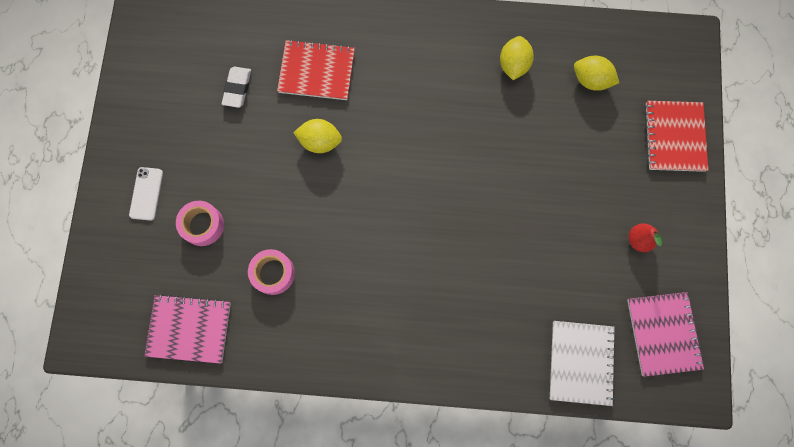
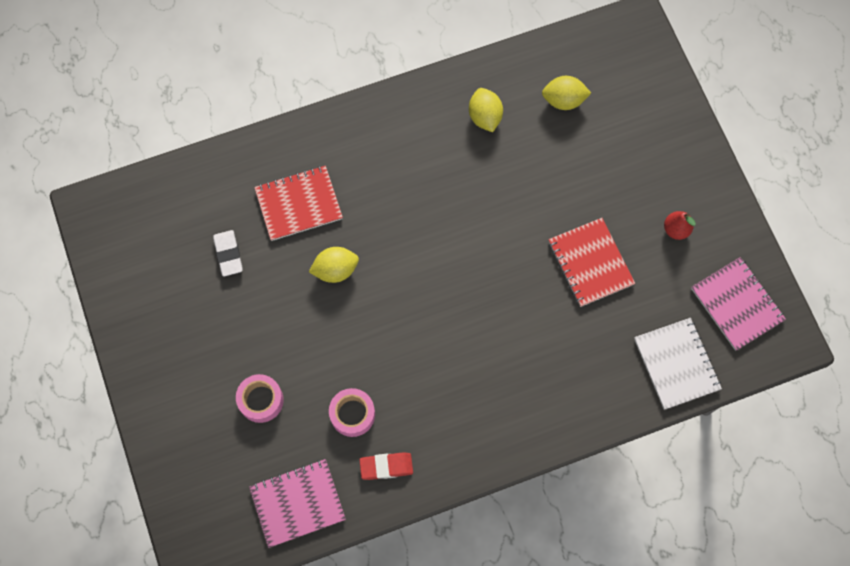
camera: 25 degrees left, 5 degrees down
white phone [129,167,163,221] -> none
red notebook [644,101,708,172] -> red notebook moved to [548,218,635,307]
none -> red eraser [360,452,413,480]

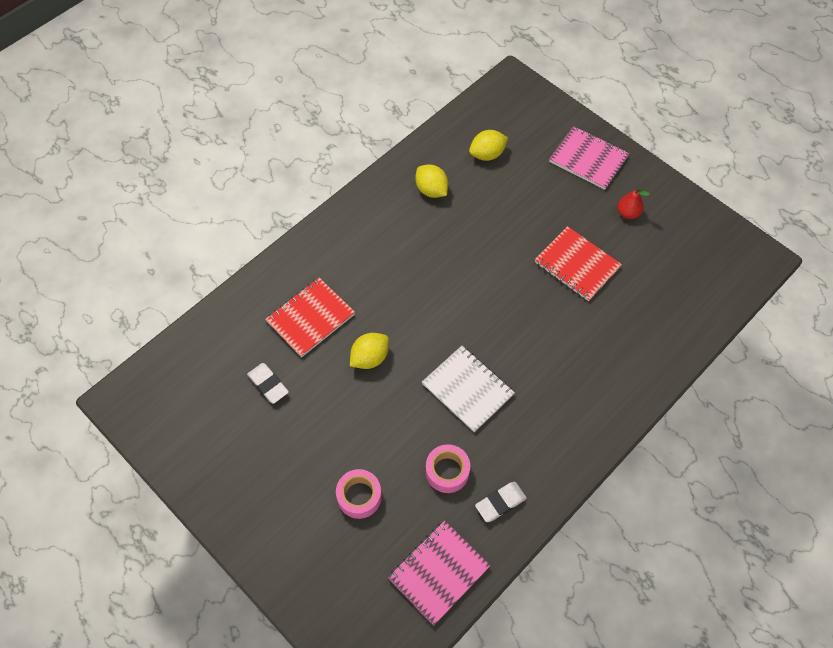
camera: 25 degrees left, 10 degrees down
red eraser [360,452,413,480] -> white eraser [475,482,527,522]
white notebook [634,318,722,410] -> white notebook moved to [422,346,515,432]
pink notebook [691,257,786,351] -> pink notebook moved to [549,126,629,190]

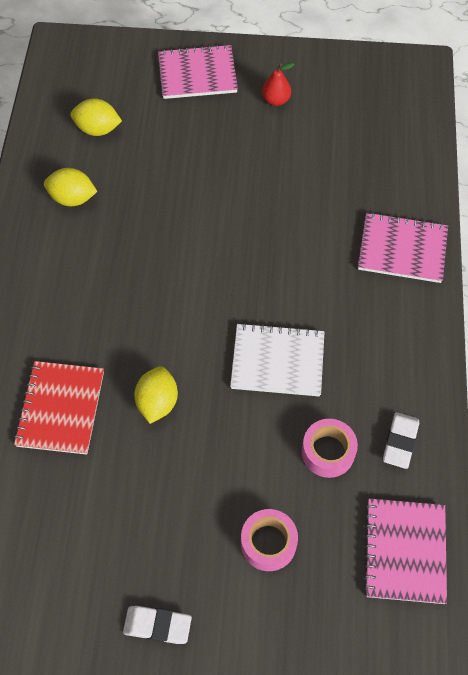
camera: 40 degrees left, 0 degrees up
white eraser [247,363,289,404] -> white eraser moved to [123,606,192,644]
yellow lemon [469,130,508,161] -> yellow lemon turned 75 degrees clockwise [71,98,122,136]
red notebook [535,226,622,301] -> none
none -> pink notebook [358,212,448,283]

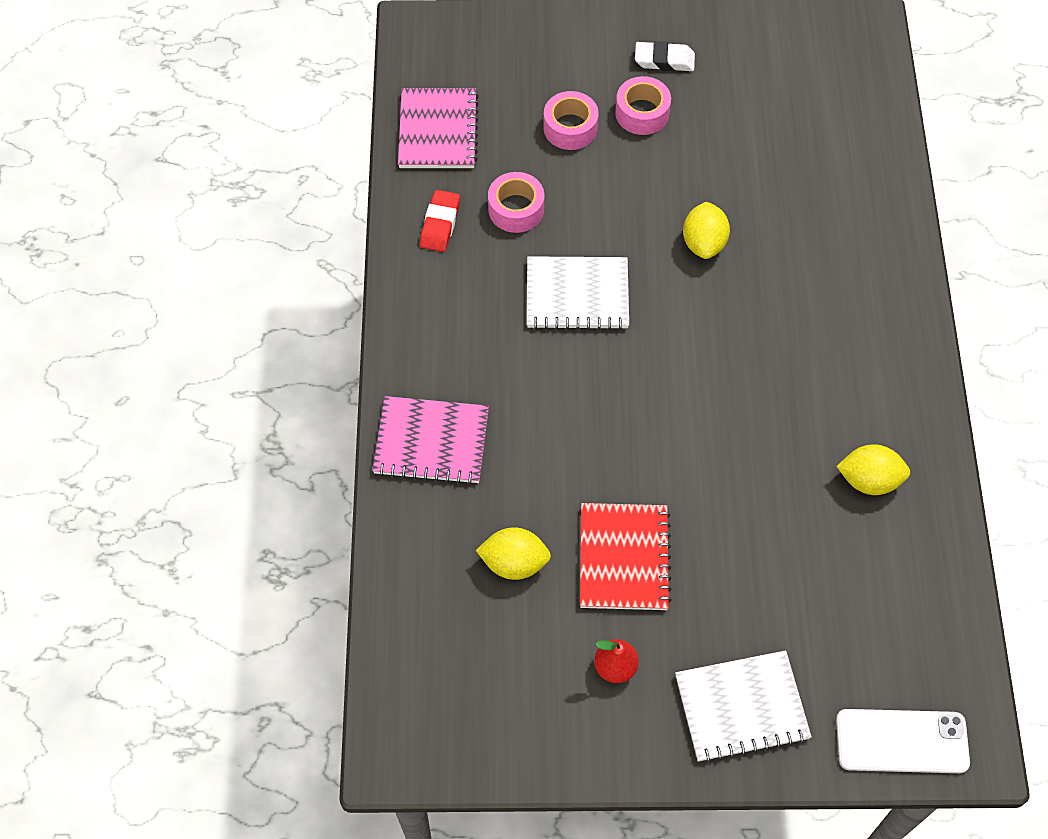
camera: 175 degrees right, 0 degrees up
red notebook [14,361,104,455] -> red notebook moved to [580,503,672,610]
yellow lemon [71,98,122,136] -> yellow lemon moved to [476,527,551,580]
pink notebook [158,44,238,99] -> white notebook [675,650,812,763]
white eraser [383,412,419,469] -> red eraser [420,190,460,252]
none -> pink tape [615,76,671,135]
none -> white phone [836,709,970,773]

